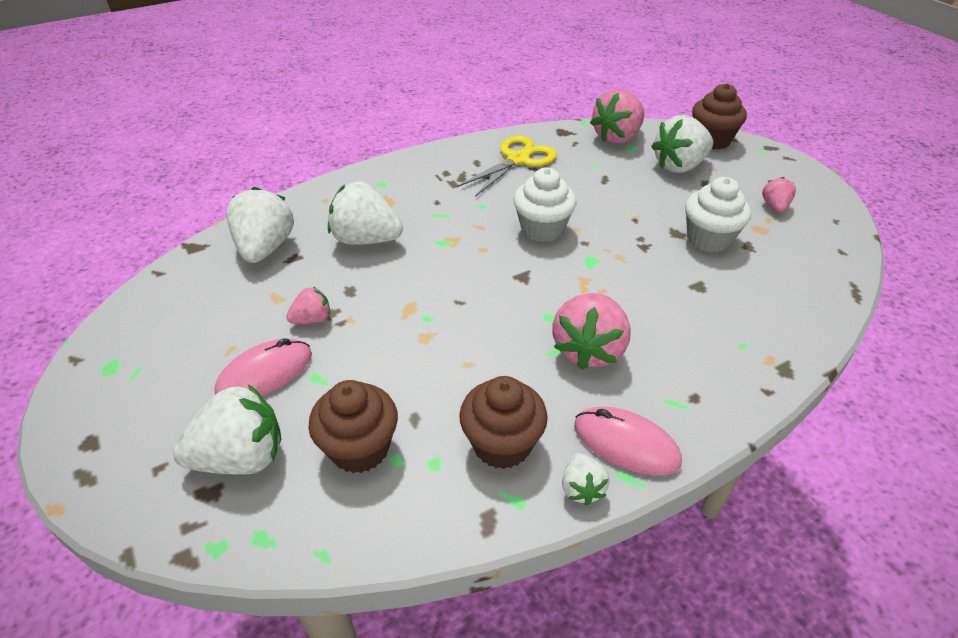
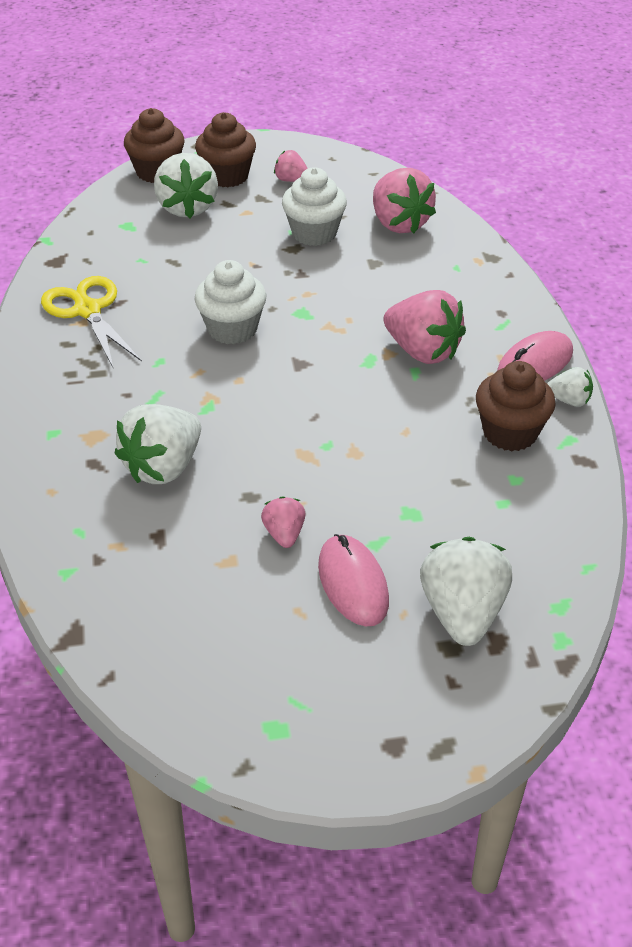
camera: 70 degrees left, 0 degrees up
white strawberry [226,187,294,263] -> none
brown cupcake [309,380,398,473] -> brown cupcake moved to [195,112,256,187]
pink strawberry [590,89,645,144] -> pink strawberry moved to [373,168,436,233]

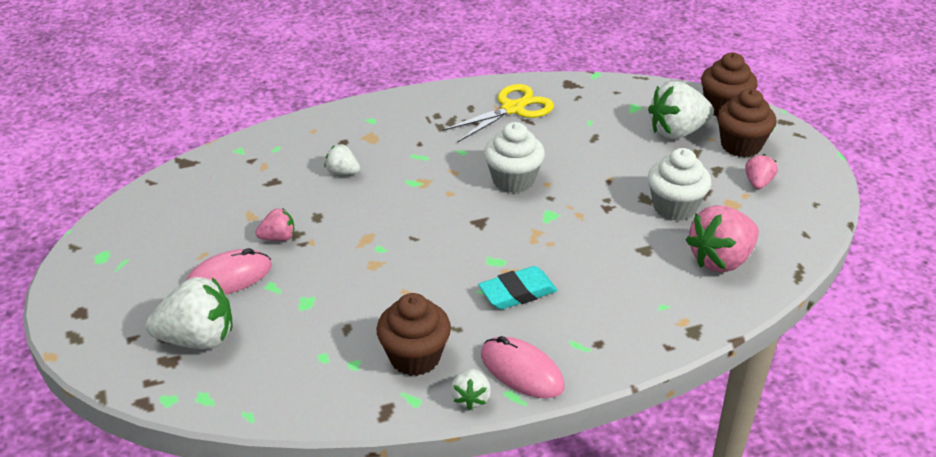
camera: 80 degrees right, 5 degrees down
white strawberry [115,404,201,484] -> white strawberry [324,144,360,175], size x0.52
pink strawberry [383,290,466,364] -> turquoise eraser [478,266,557,310]

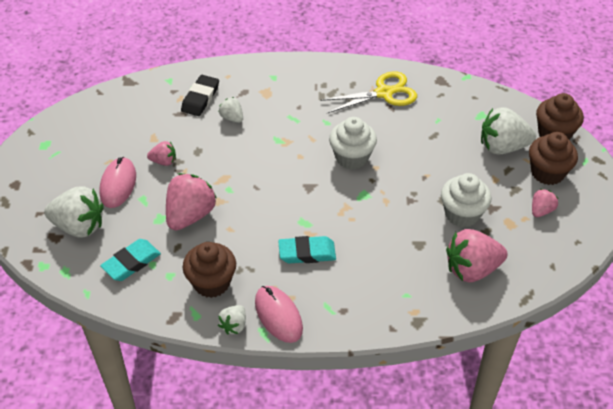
camera: 20 degrees right, 10 degrees up
pink mouse [186,248,272,295] -> pink mouse turned 75 degrees counterclockwise [99,157,136,208]
none -> turquoise eraser [100,239,161,281]
none -> pink strawberry [166,173,217,230]
none -> black eraser [181,75,219,116]

